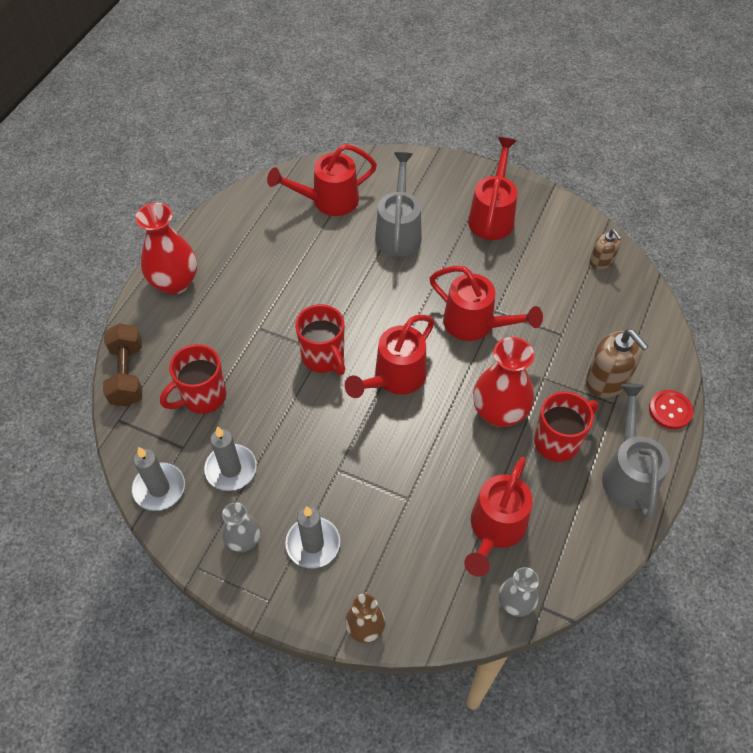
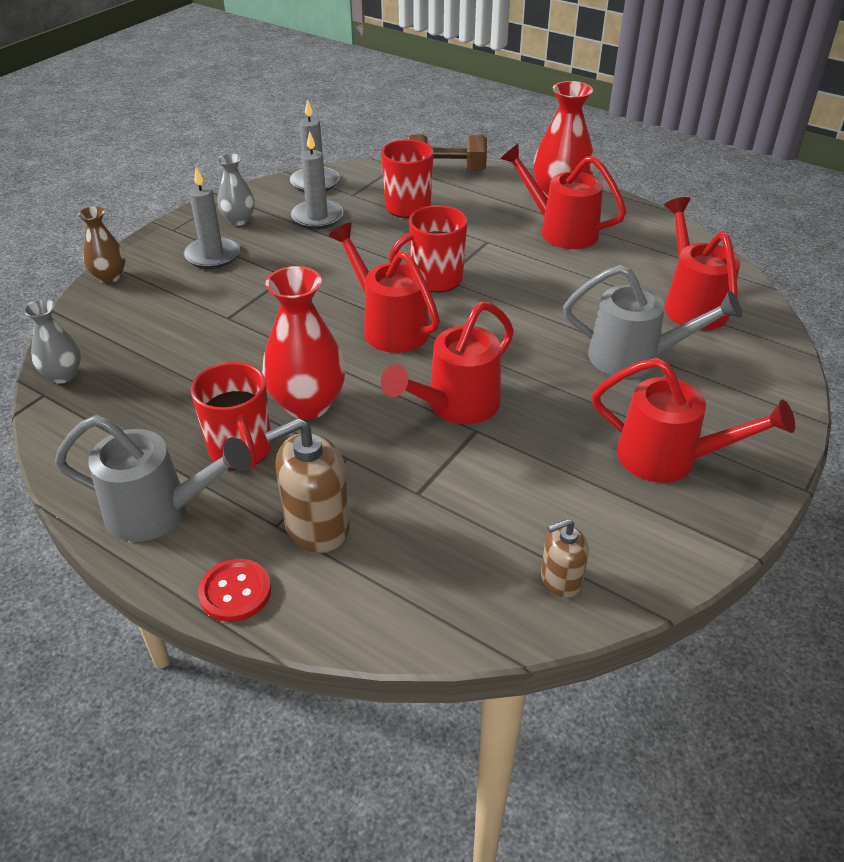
camera: 100 degrees right, 15 degrees down
red watering can [464,457,533,577] -> red watering can moved to [500,143,626,249]

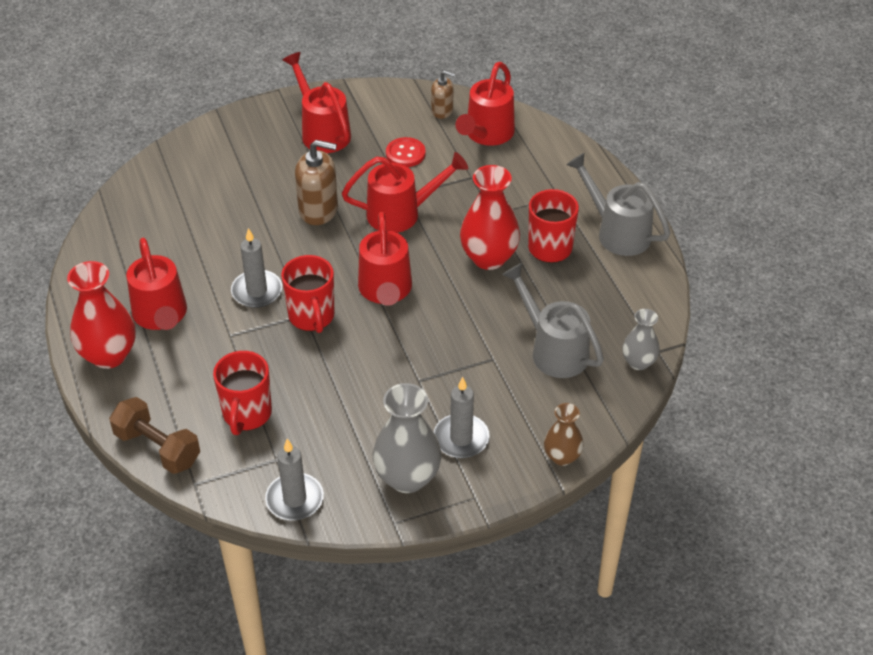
camera: 145 degrees left, 5 degrees up
red button [198,559,271,622] -> red button moved to [386,137,426,167]
grey vase [217,153,255,226] -> grey vase [373,383,442,493], size x1.71
brown soap dispenser [264,418,350,553] -> brown soap dispenser moved to [295,140,338,225]
grey candle [291,131,343,229] -> grey candle moved to [231,228,282,308]
red mug [389,205,468,292] -> red mug turned 60 degrees clockwise [281,255,334,333]
grey watering can [563,265,742,378] -> grey watering can moved to [502,263,604,378]
red watering can [664,197,741,330] -> red watering can moved to [455,62,515,146]

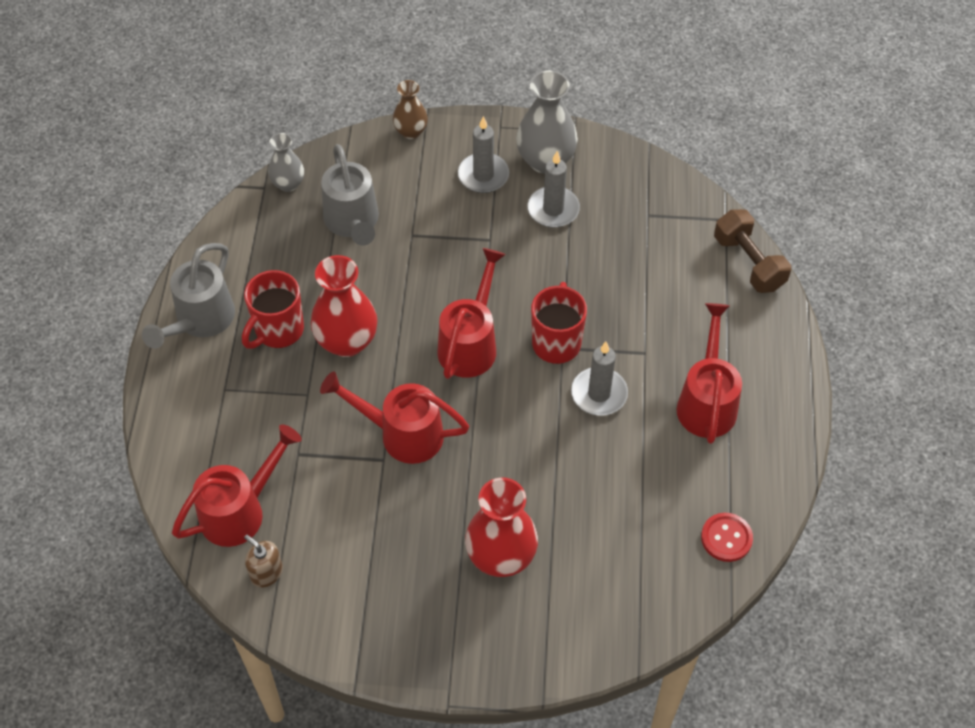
camera: 155 degrees left, 10 degrees up
red vase [67,261,136,369] -> red vase moved to [465,477,538,577]
red mug [213,351,272,435] -> none
grey candle [265,439,324,520] -> grey candle moved to [527,151,580,228]
red watering can [283,52,351,153] -> none
brown soap dispenser [295,140,338,225] -> none
red button [386,137,426,167] -> red button moved to [701,513,753,562]
grey watering can [566,153,671,256] -> grey watering can turned 45 degrees clockwise [142,243,235,349]

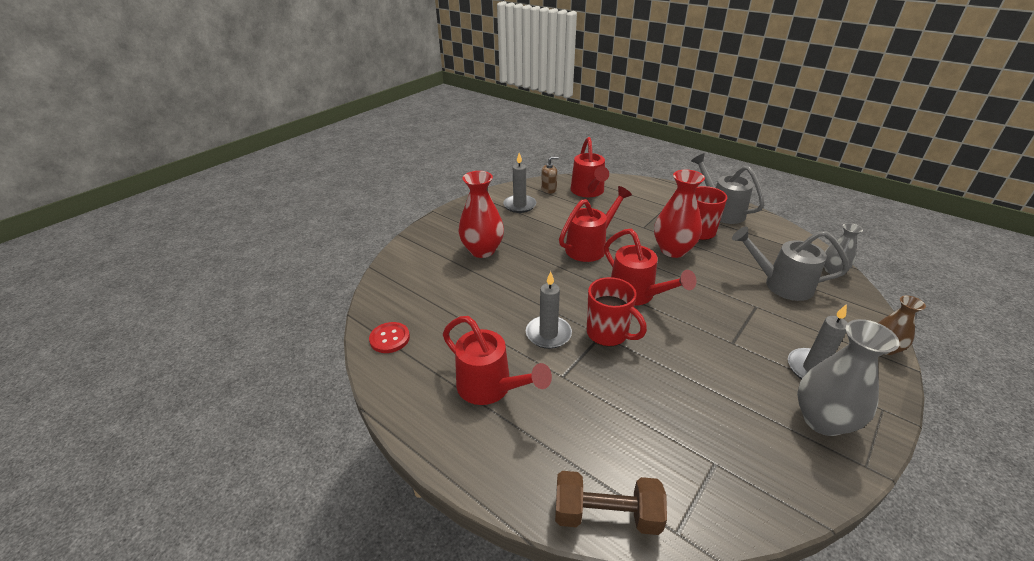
camera: 125 degrees right, 20 degrees down
grey candle [527,151,580,228] -> grey candle moved to [503,153,536,213]

